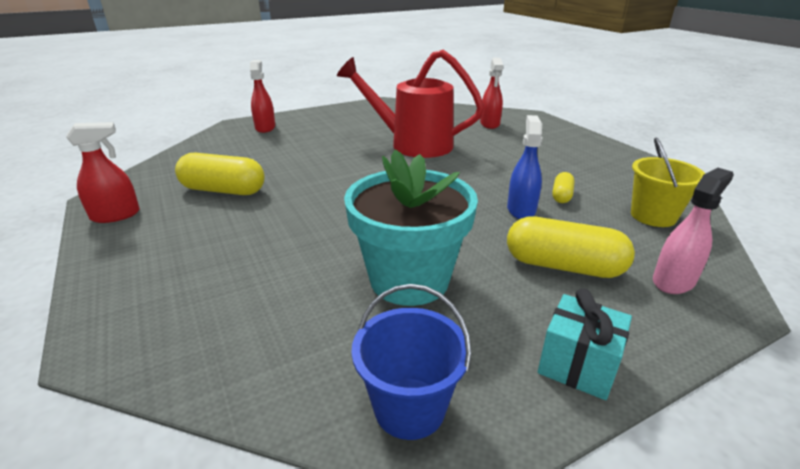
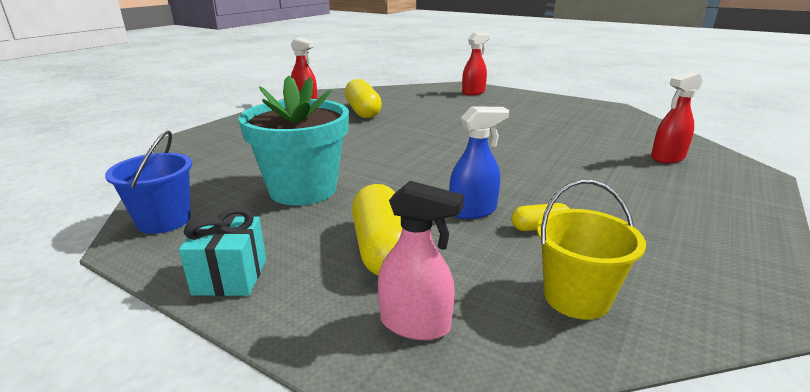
camera: 60 degrees right, 5 degrees down
red watering can [337,50,484,158] -> none

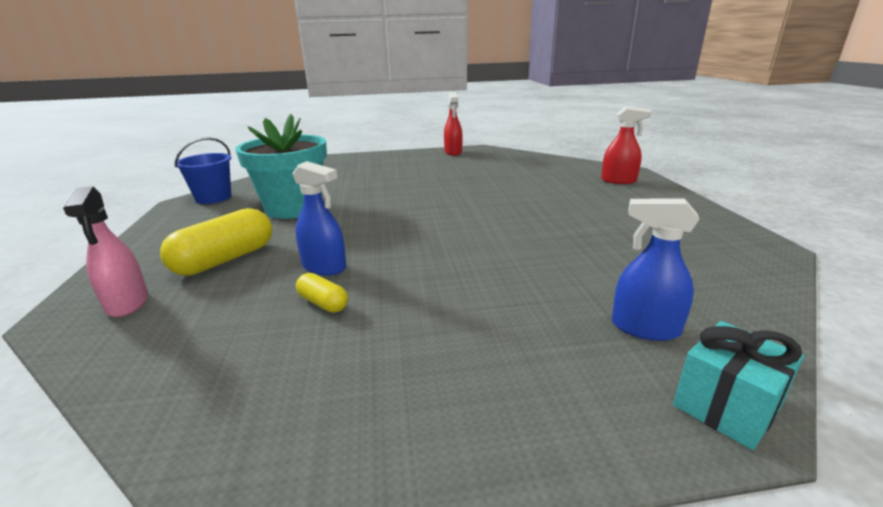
camera: 50 degrees right, 0 degrees up
turquoise gift [179,208,266,296] -> turquoise gift moved to [673,321,804,450]
yellow capsule [345,79,382,118] -> none
yellow bucket [537,180,646,320] -> none
red spray bottle [651,72,703,163] -> blue spray bottle [612,198,699,341]

